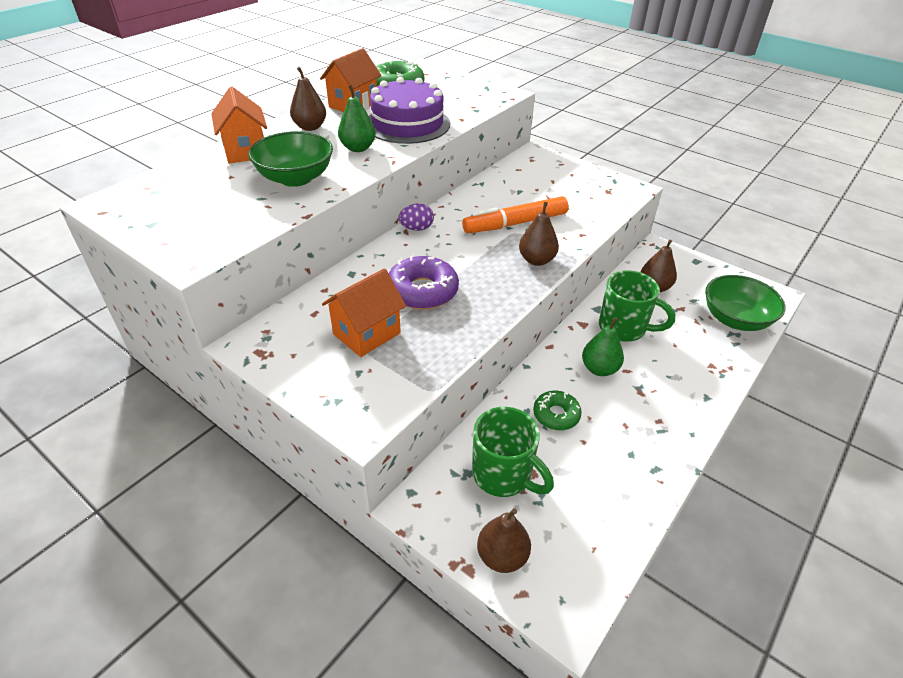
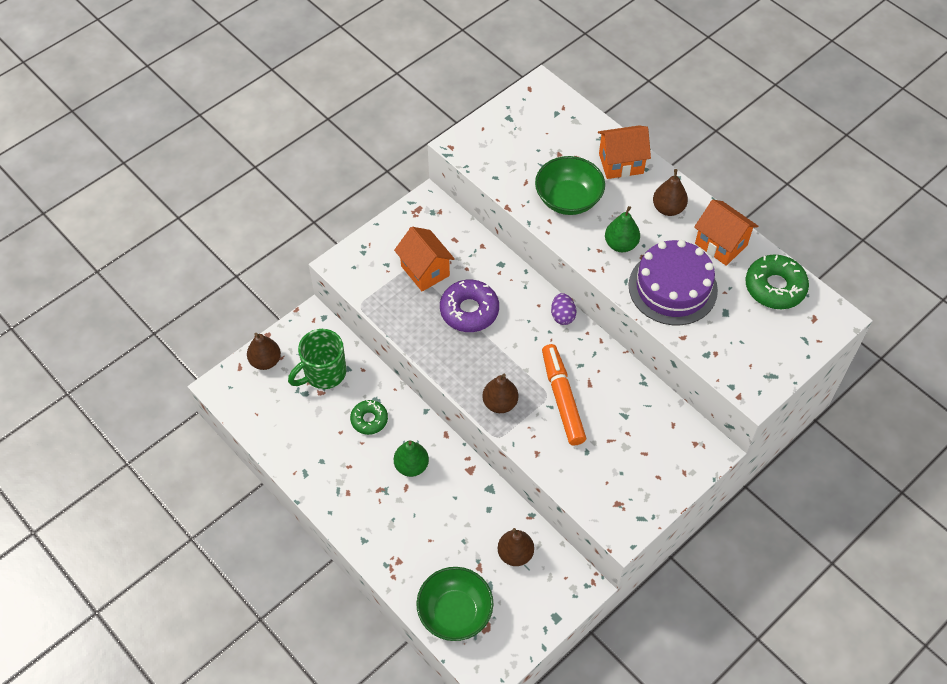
camera: 100 degrees right, 15 degrees up
green mug [599,270,675,342] -> none

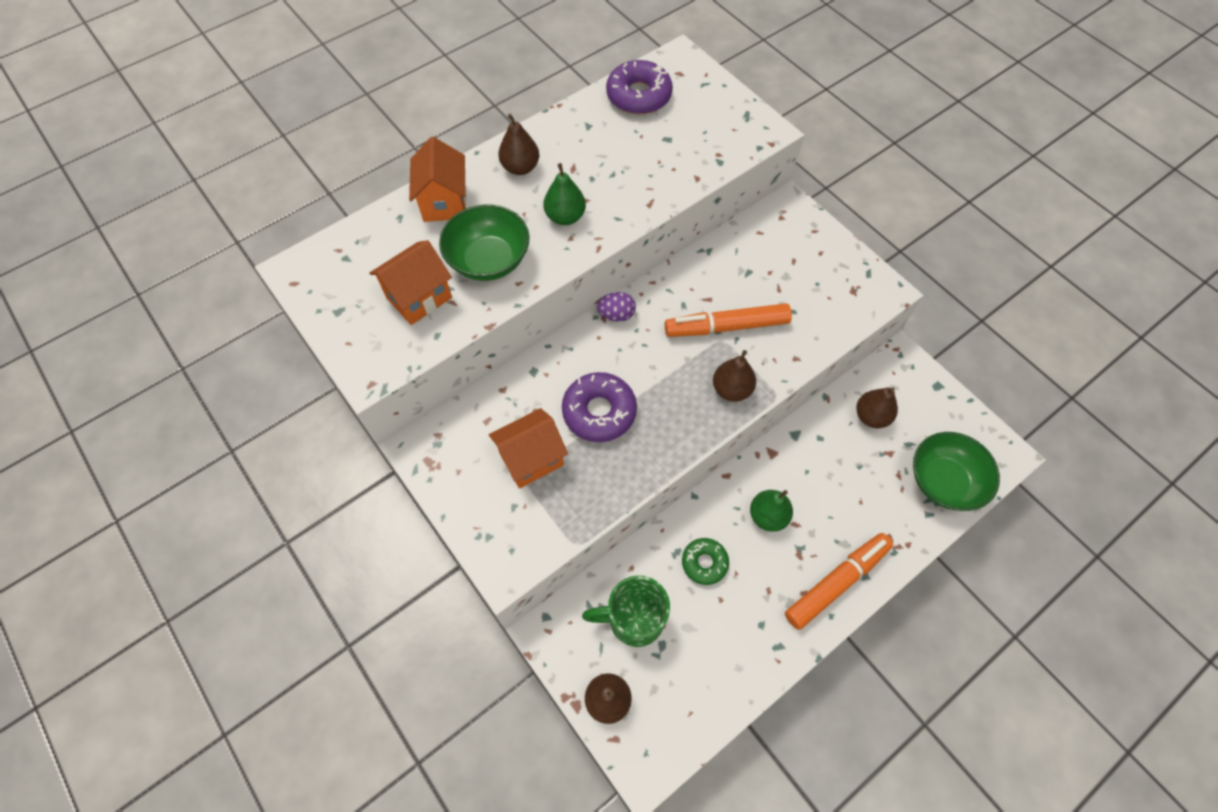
camera: 85 degrees left, 5 degrees up
green mug [288,329,346,389] -> green mug turned 120 degrees clockwise [582,575,670,647]
purple cake [629,240,718,325] -> none
orange house [694,200,758,266] -> orange house moved to [369,240,452,325]
green donut [746,255,809,309] -> purple donut [606,60,673,114]
none -> orange marker [785,533,893,630]

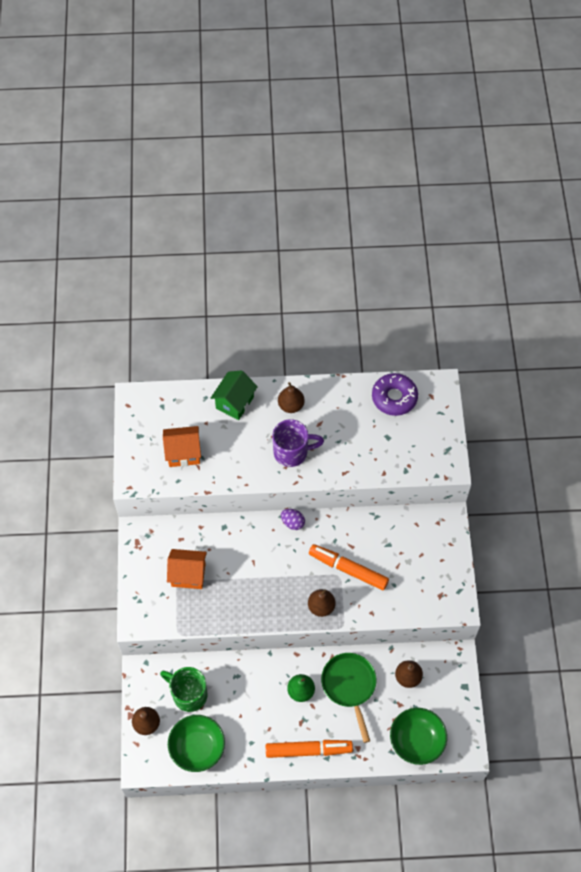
camera: 35 degrees right, 0 degrees up
orange house [409,137,466,222] -> green house [211,370,258,420]
green bowl [439,205,530,281] -> green bowl moved to [168,715,225,772]
green pear [543,163,586,225] -> purple mug [272,419,324,467]
purple donut [562,372,637,442] -> none
green donut [682,538,729,585] -> none
none -> green pan [321,653,376,743]

